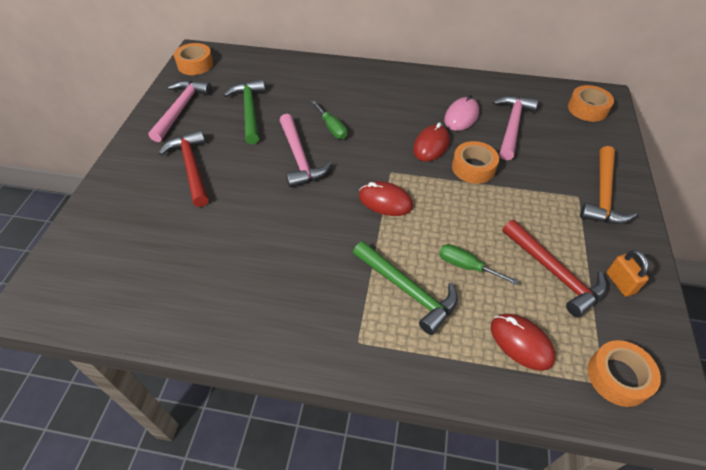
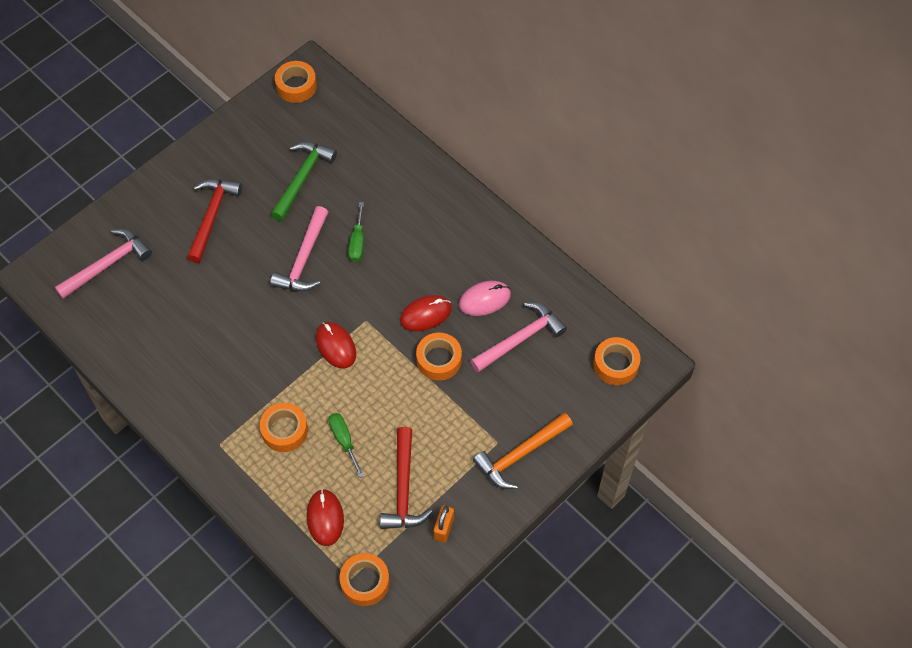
camera: 35 degrees right, 10 degrees up
pink hammer [148,80,212,142] -> pink hammer moved to [55,229,152,299]
green hammer [353,241,458,335] -> orange tape [260,403,308,452]

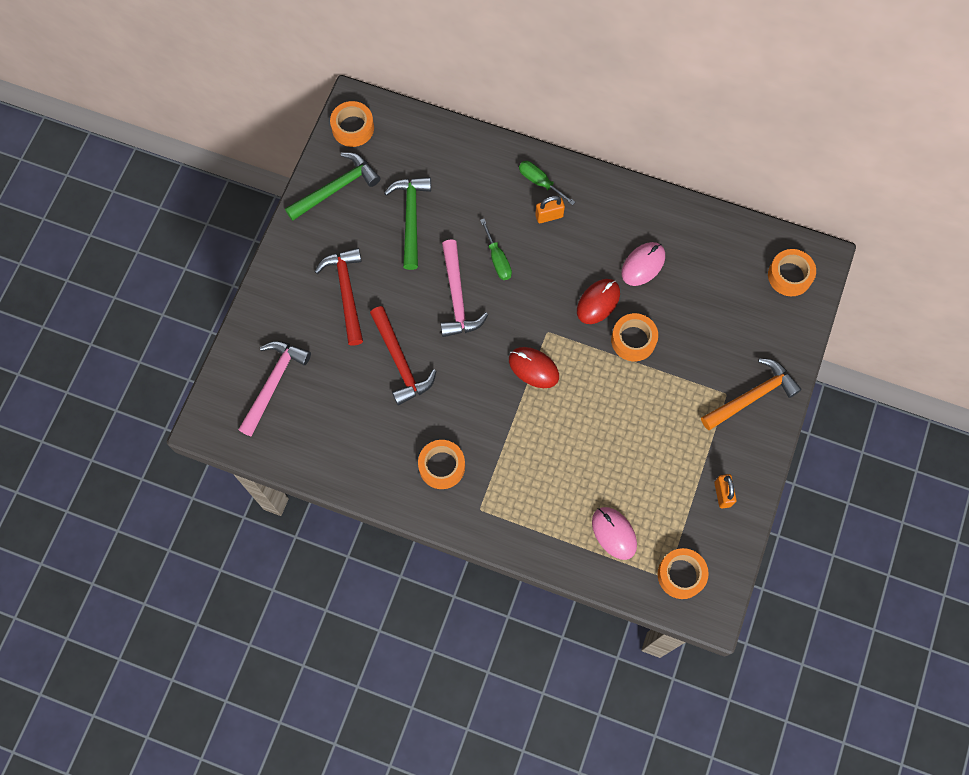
camera: 25 degrees left, 10 degrees up
orange tape [260,403,308,452] -> orange tape moved to [418,440,465,489]
red mouse [307,489,344,546] -> pink mouse [592,507,637,560]
green screwdriver [329,413,364,478] -> green screwdriver moved to [519,161,575,205]
red hammer [380,427,432,529] -> red hammer moved to [370,306,436,405]
pink hammer [470,302,567,372] -> none
orange hammer [473,413,573,489] -> orange hammer turned 150 degrees counterclockwise [701,358,802,430]
none -> green hammer [285,153,380,221]
none -> orange padlock [535,196,565,223]

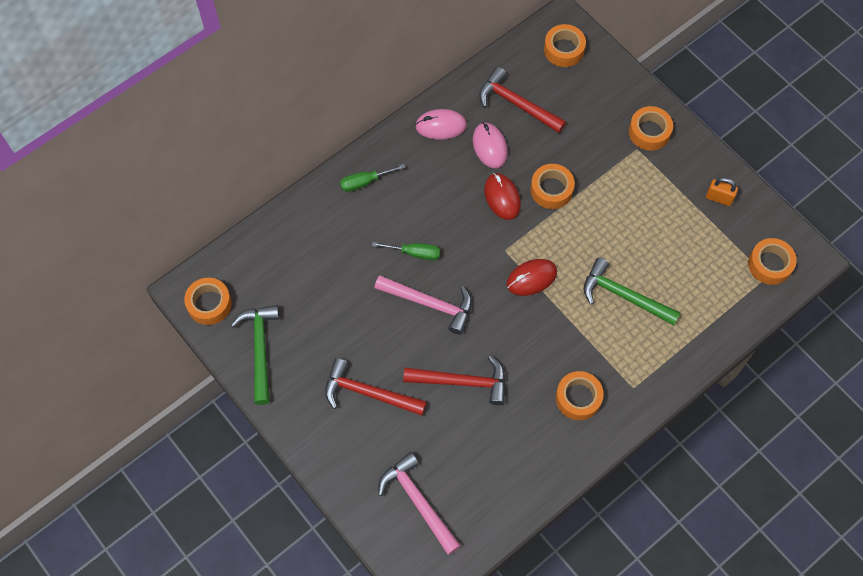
camera: 60 degrees left, 5 degrees down
green hammer [384,177,431,270] -> green hammer moved to [584,258,680,325]
orange padlock [535,196,565,223] -> none
pink mouse [592,507,637,560] -> pink mouse moved to [415,109,467,140]
orange hammer [701,358,802,430] -> orange tape [629,106,673,151]
none -> red hammer [479,67,566,133]

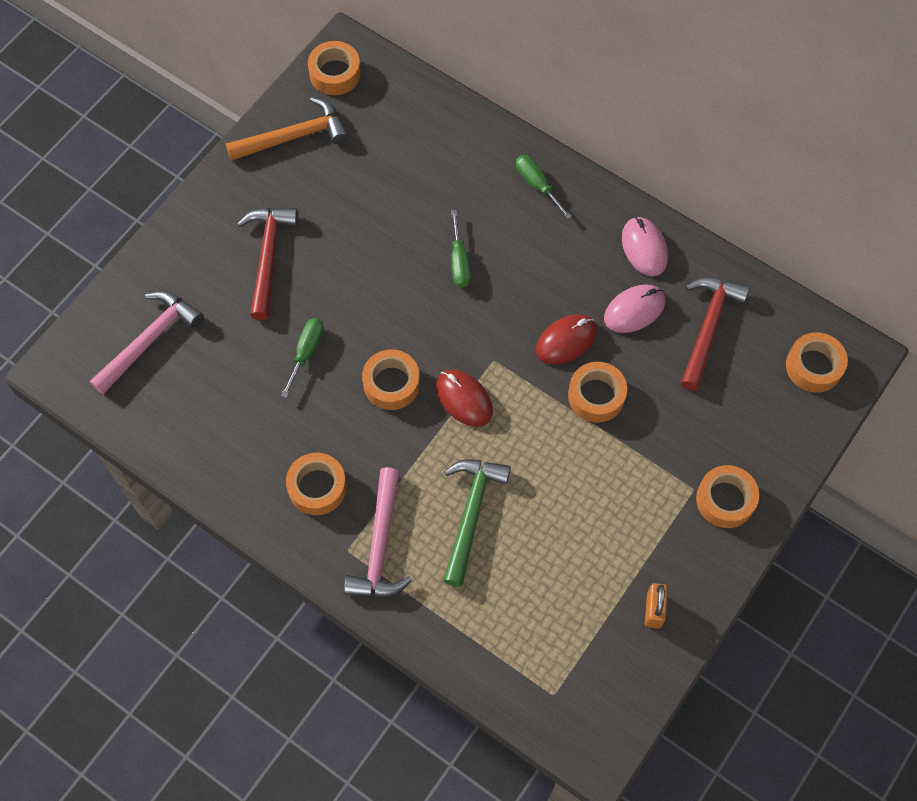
camera: 75 degrees right, 0 degrees up
green hammer [231,305,280,405] -> orange hammer [226,97,348,161]
pink hammer [375,275,472,335] -> pink hammer moved to [344,467,412,598]
red hammer [403,355,505,405] -> green screwdriver [281,318,324,398]
orange tape [748,238,797,285] -> orange tape moved to [362,349,420,410]

